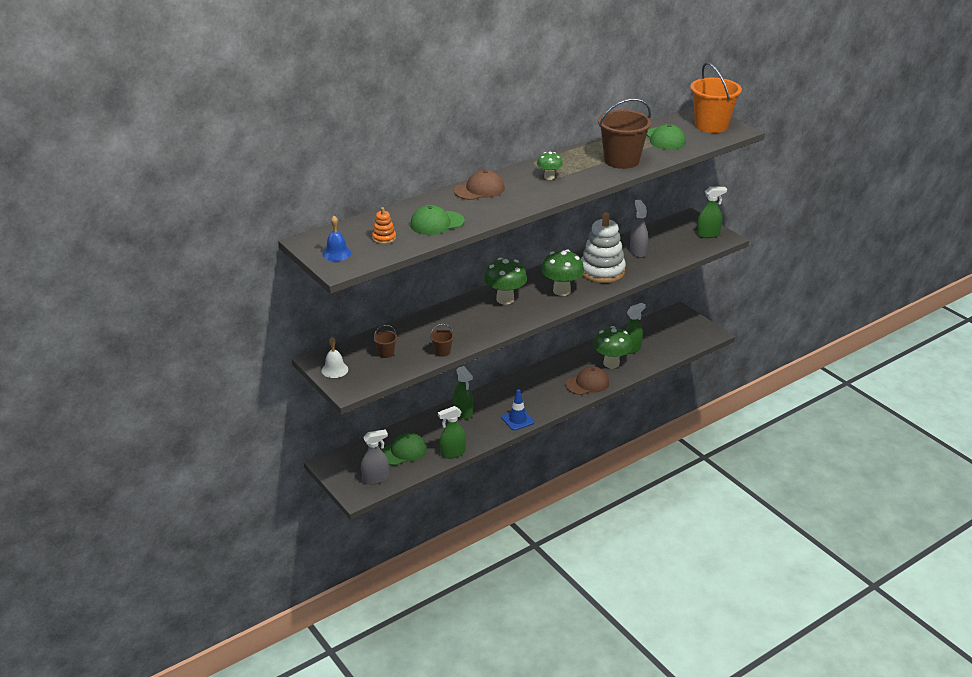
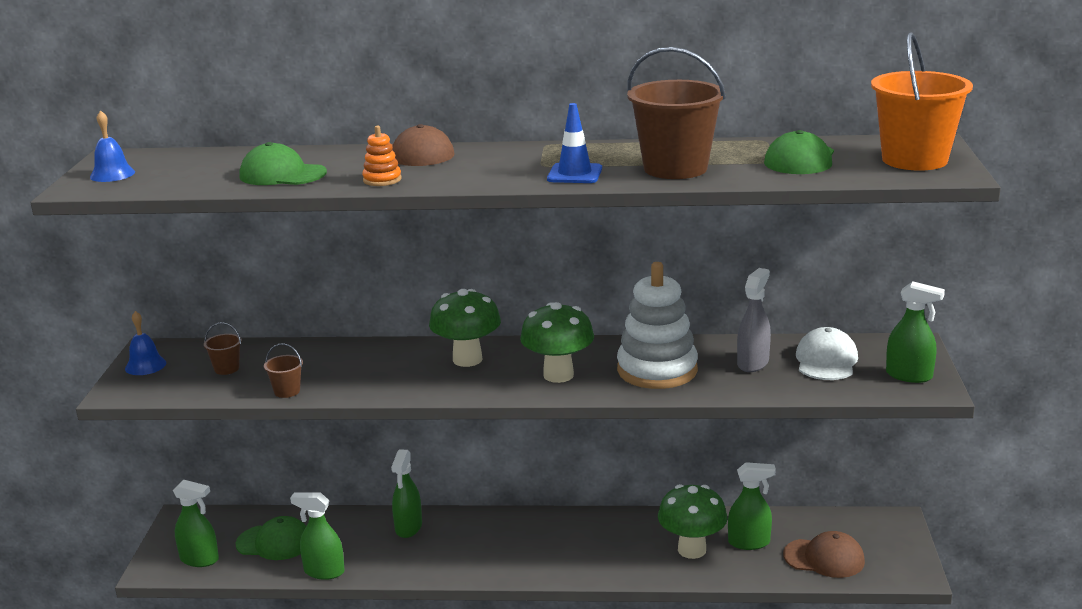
camera: 40 degrees right, 10 degrees down
white bell [322,337,348,378] -> blue bell [125,311,166,375]
grey spray bottle [361,429,389,485] -> green spray bottle [173,480,219,567]
orange stacking toy [372,207,396,244] -> orange stacking toy moved to [362,126,401,186]
blue traffic cone [502,389,534,430] -> blue traffic cone moved to [547,103,602,183]
green mushroom [537,152,563,180] -> none
brown cap [565,366,609,395] -> brown cap moved to [783,531,865,578]
none -> white cap [796,327,858,380]

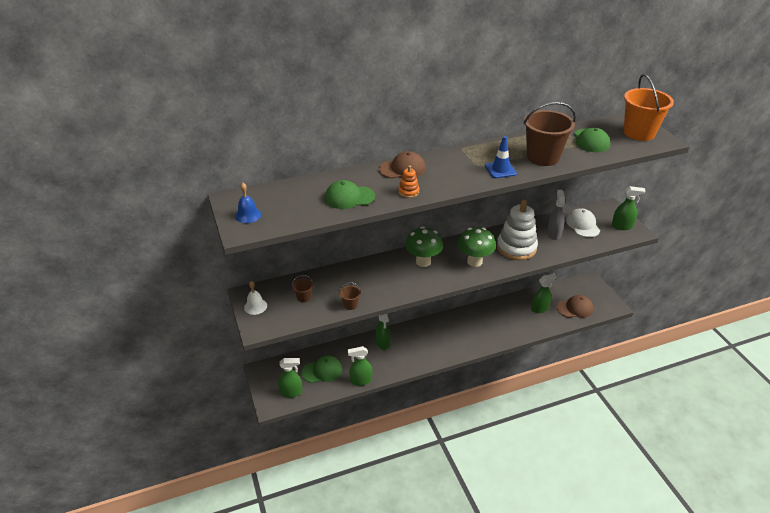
camera: 25 degrees left, 15 degrees up
blue bell [125,311,166,375] -> white bell [244,281,267,315]
green mushroom [658,484,728,559] -> none

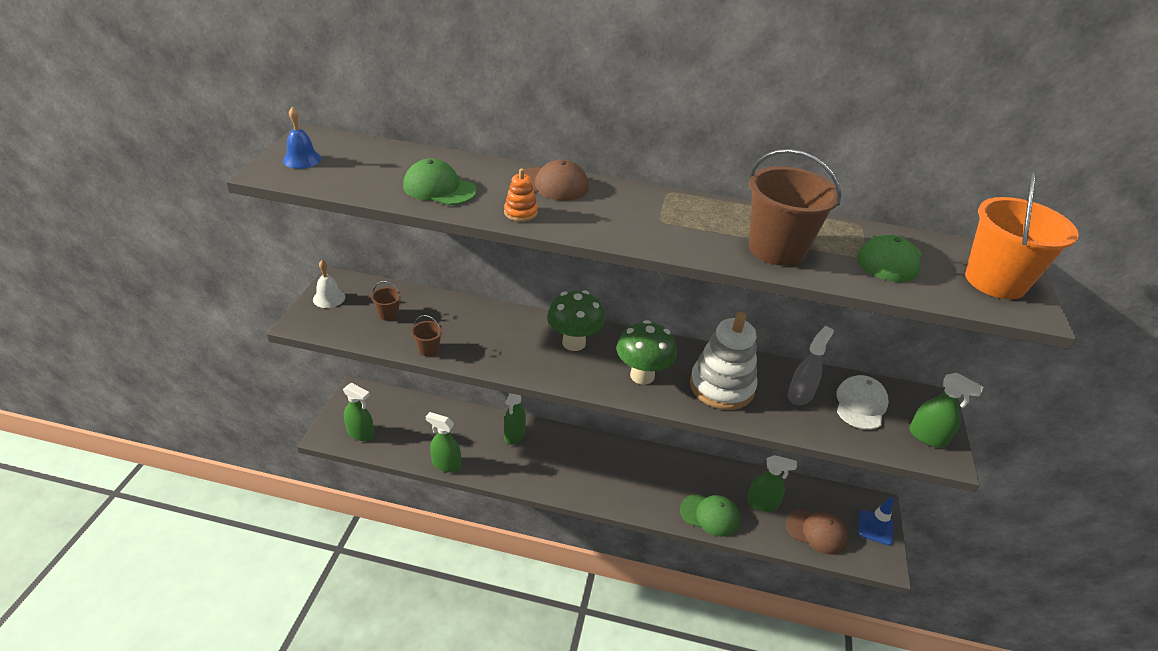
camera: 30 degrees right, 0 degrees up
green cap [302,355,342,383] -> green cap moved to [680,494,740,537]
blue traffic cone [485,136,517,178] -> blue traffic cone moved to [858,497,894,545]

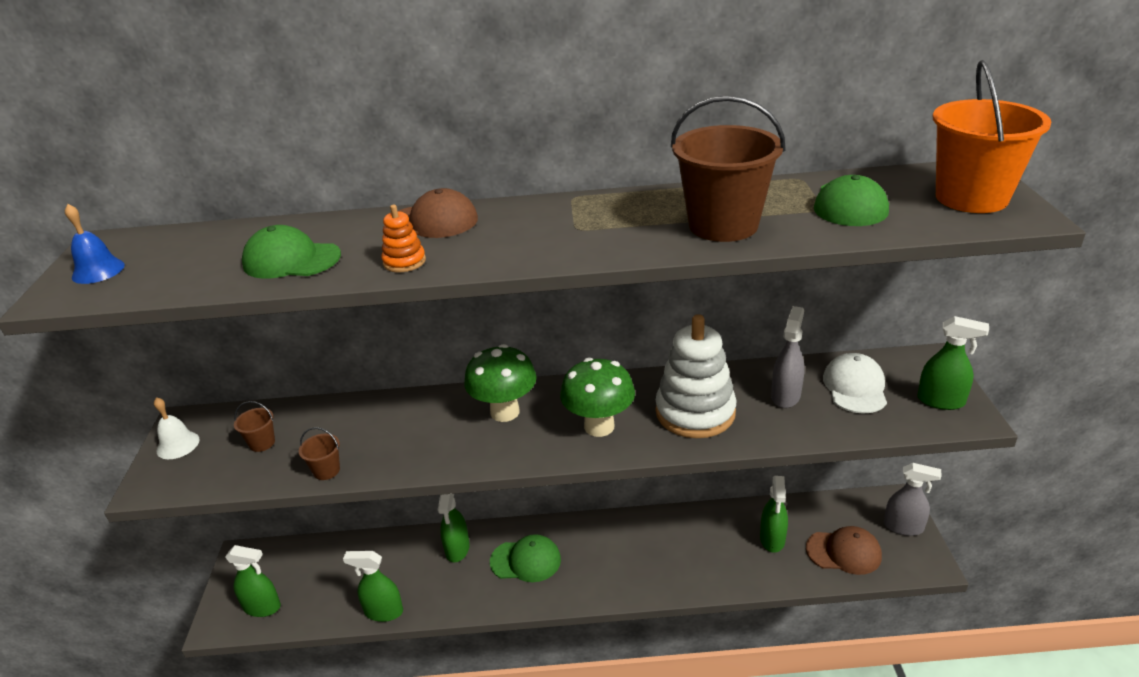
camera: 10 degrees left, 5 degrees down
green cap [680,494,740,537] -> green cap moved to [490,534,561,582]
green spray bottle [747,455,797,512] -> green spray bottle turned 105 degrees clockwise [760,476,788,553]
blue traffic cone [858,497,894,545] -> grey spray bottle [884,463,942,536]

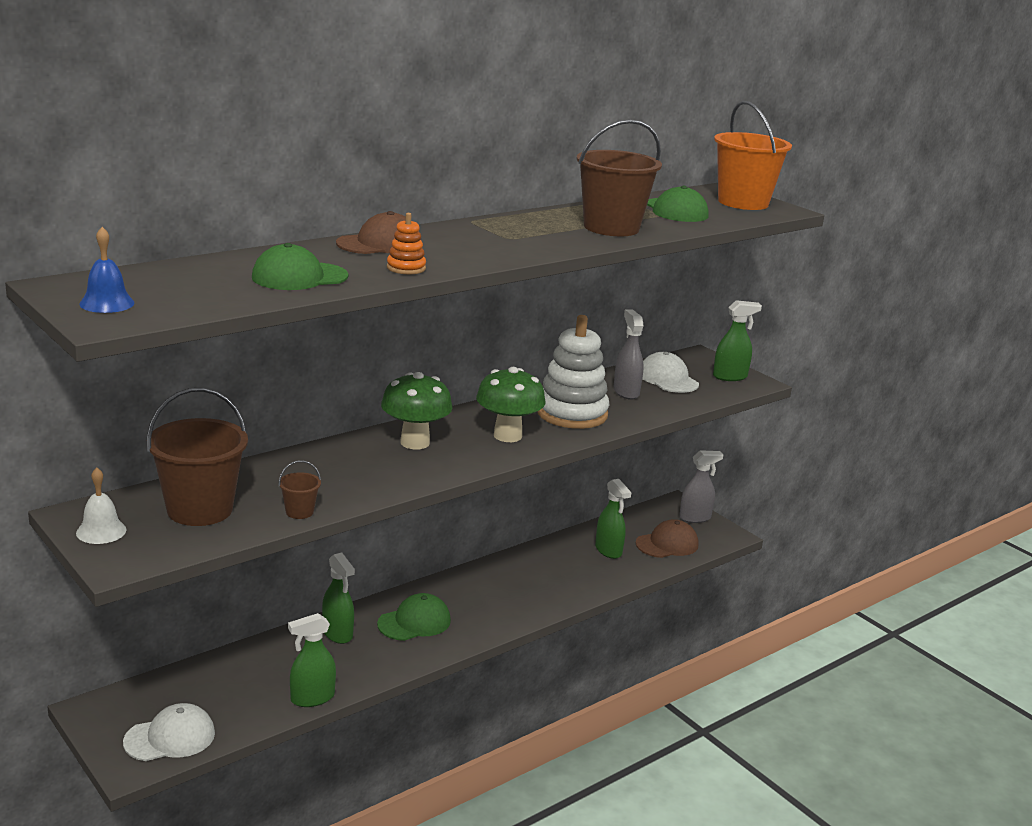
camera: 40 degrees left, 10 degrees down
green spray bottle [225,545,281,617] -> white cap [123,703,215,761]
brown bucket [234,401,275,452] -> brown bucket [147,388,248,526], size x2.30

